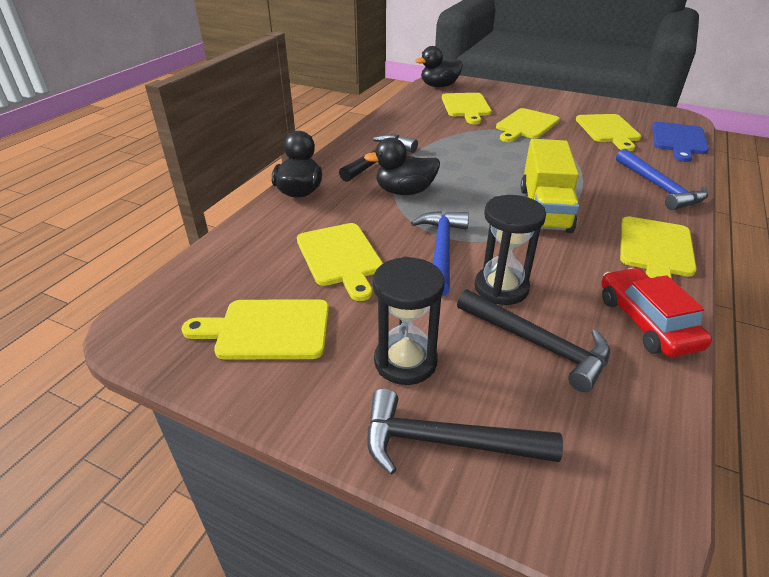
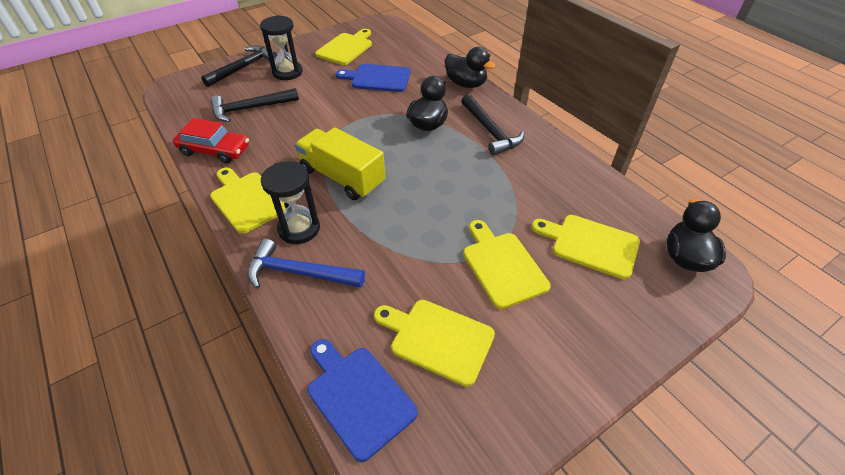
camera: 120 degrees right, 10 degrees up
yellow cutting board [297,223,383,301] -> blue cutting board [336,64,411,92]
blue hammer [411,211,469,297] -> none
black hourglass [475,195,546,305] -> black hourglass moved to [261,161,320,244]

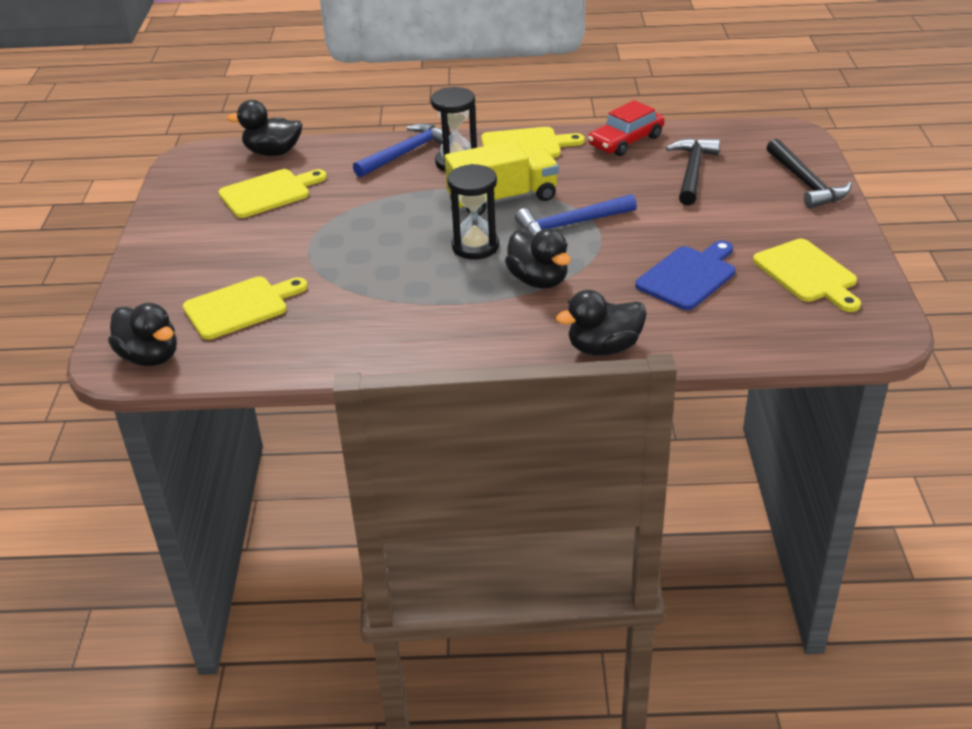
camera: 125 degrees right, 10 degrees down
black hourglass [260,15,303,80] -> black hourglass moved to [447,164,499,259]
blue cutting board [308,339,418,462] -> black duck [227,100,302,156]
black hammer [461,94,524,155] -> none
yellow cutting board [463,220,551,309] -> none
none -> blue hammer [515,194,637,236]

